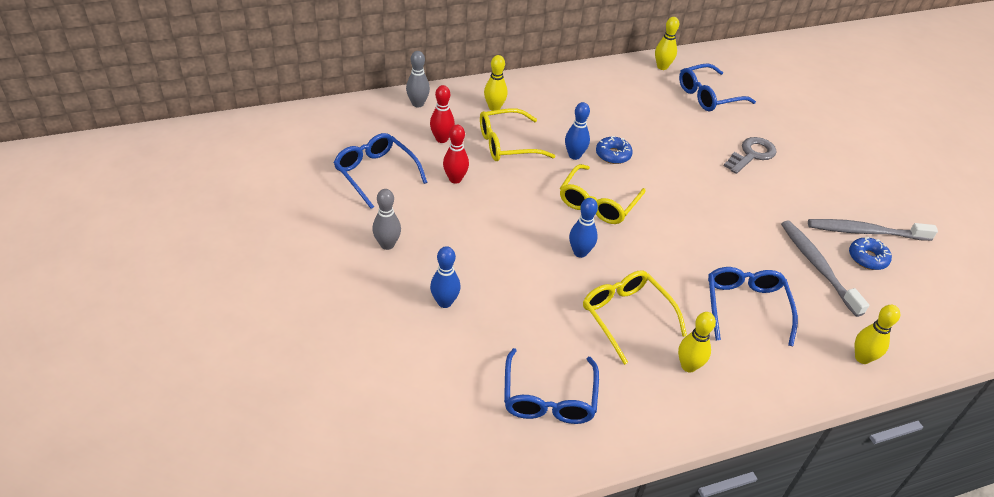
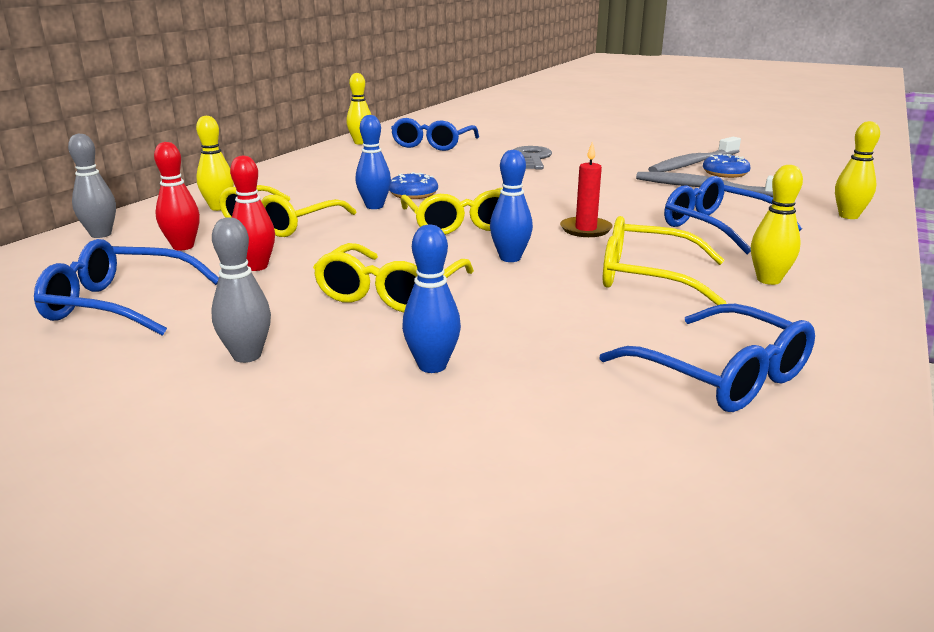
camera: 40 degrees left, 20 degrees down
none -> yellow glasses [313,243,474,313]
none -> red candle [560,141,613,237]

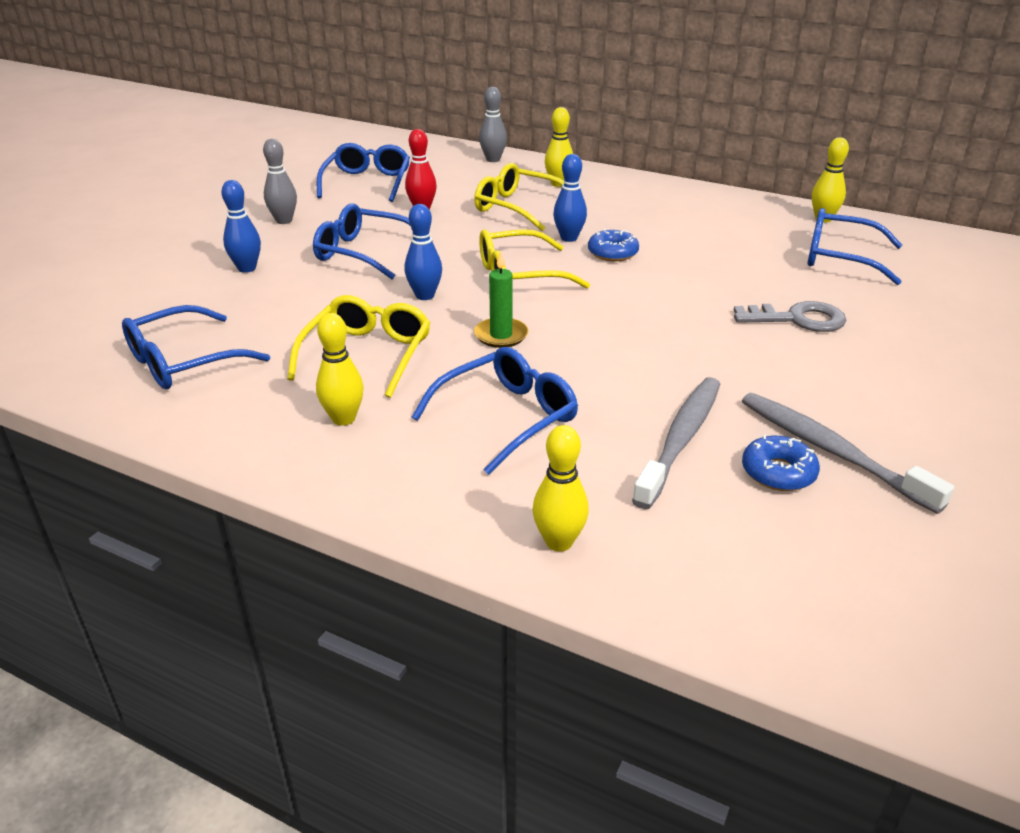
camera: 90 degrees right, 10 degrees up
red bowling pin [154,142,200,251] -> none
yellow glasses [313,243,474,313] -> blue glasses [313,203,433,279]
red candle [560,141,613,237] -> green candle [474,251,529,348]

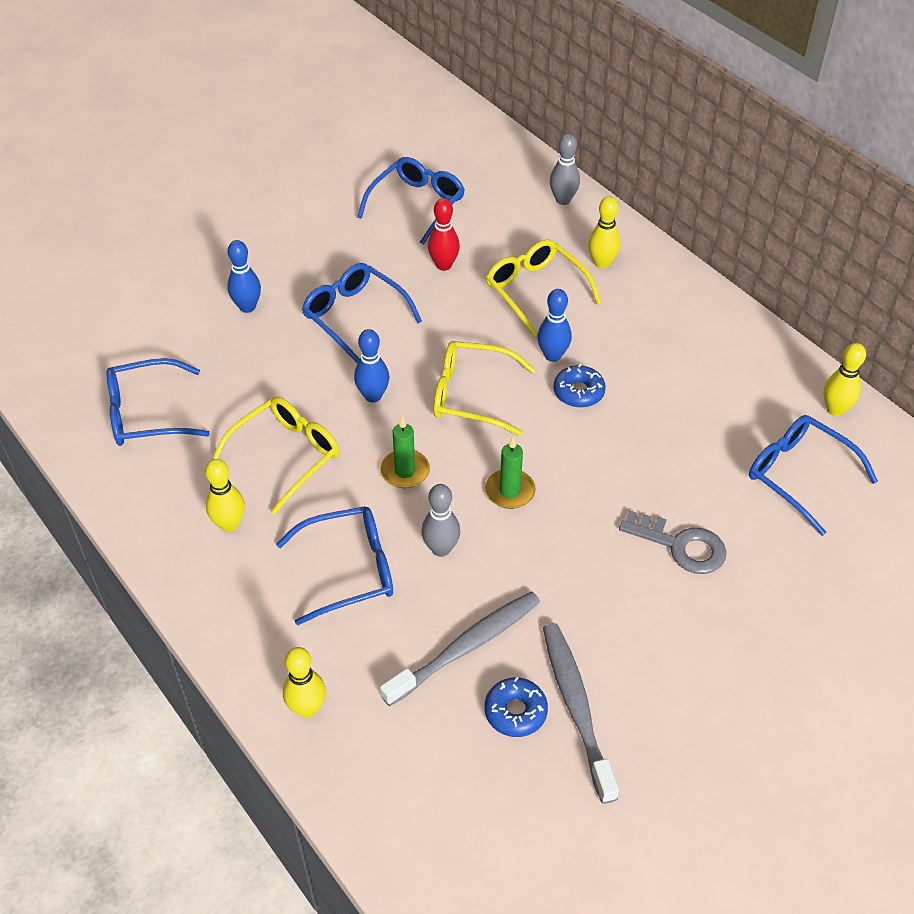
camera: 25 degrees right, 15 degrees up
grey bowling pin [263,139,297,224] -> grey bowling pin moved to [421,484,461,557]
none -> green candle [485,437,536,509]

